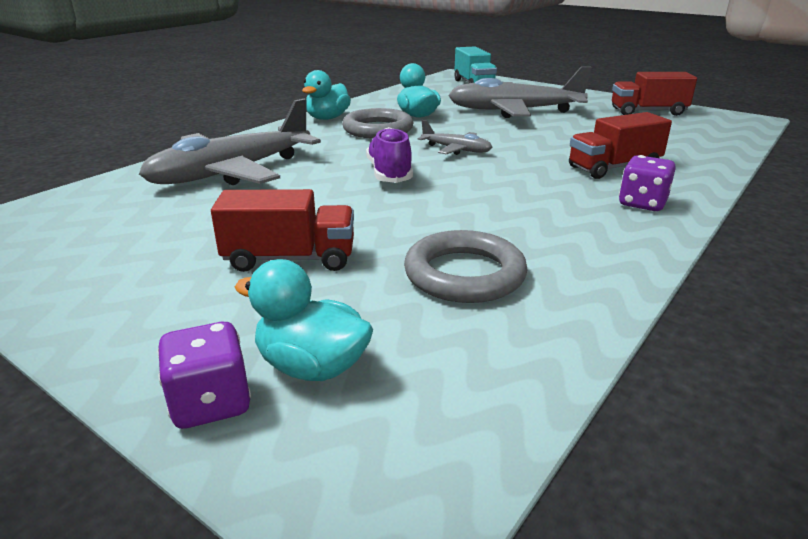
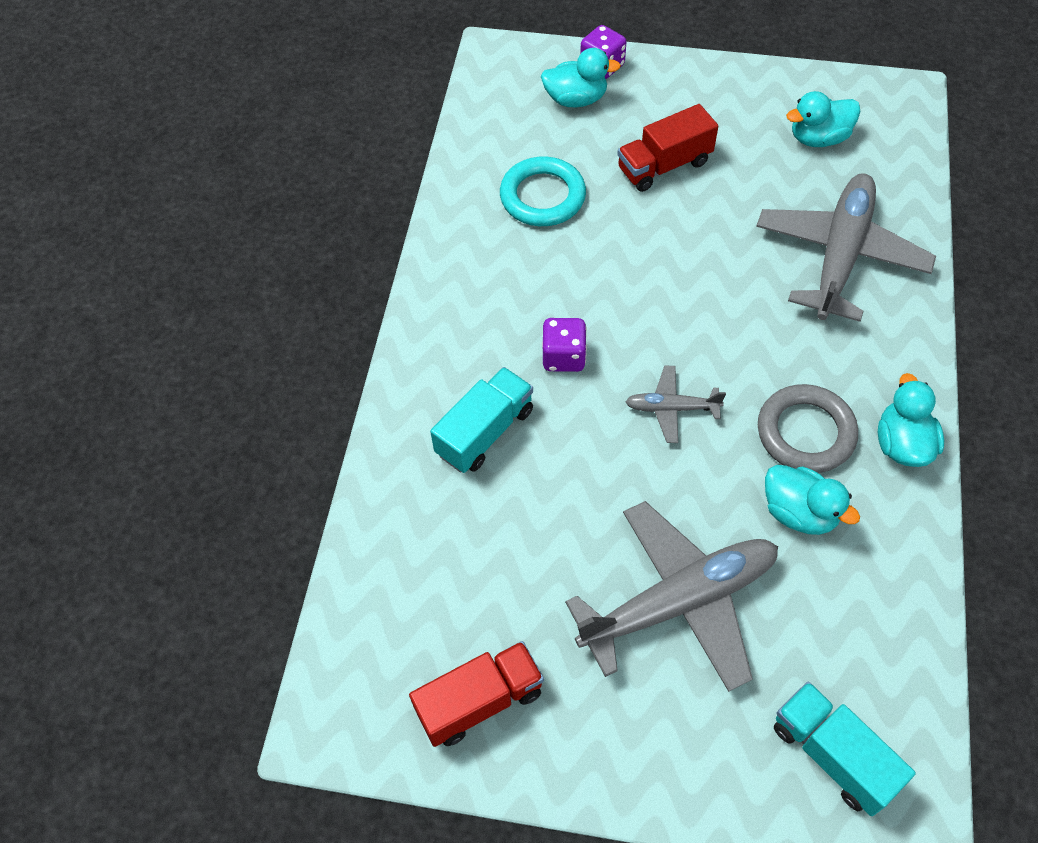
camera: 155 degrees right, 30 degrees up
purple shoe [366,127,413,183] -> none
grey ring [404,230,528,303] -> turquoise ring [500,157,586,226]
red truck [569,112,672,179] -> turquoise truck [430,367,533,473]
purple dice [619,155,676,211] -> purple dice moved to [542,318,587,372]
none -> turquoise duck [786,91,861,147]

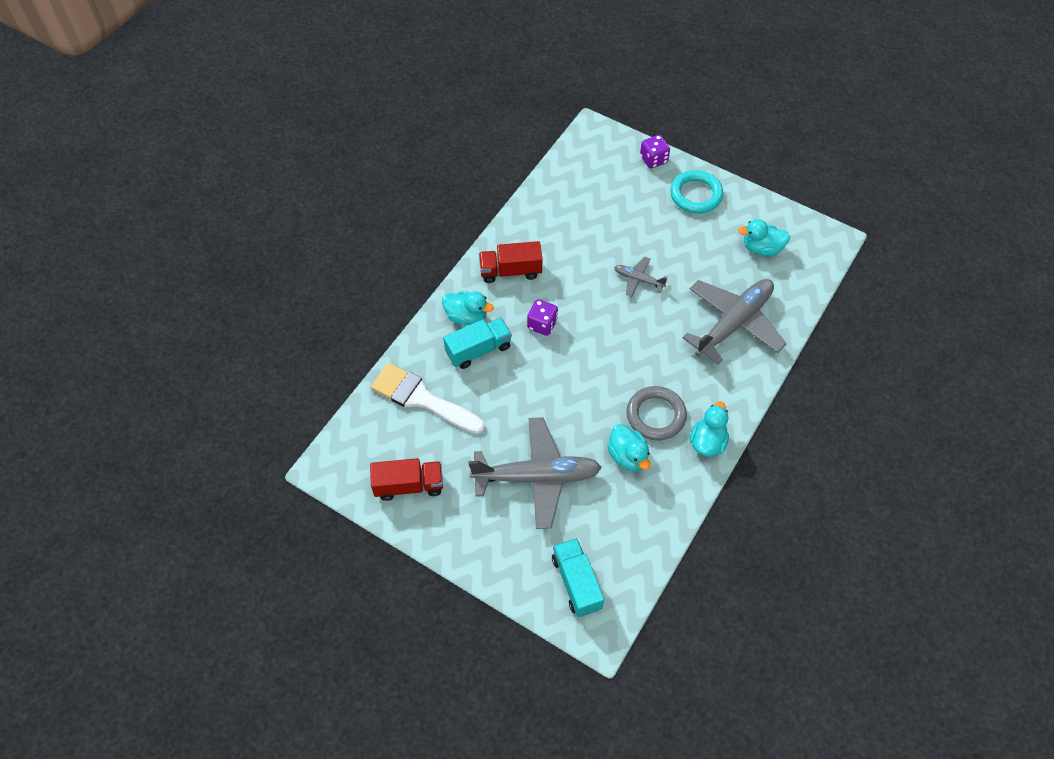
camera: 20 degrees right, 0 degrees up
turquoise ring [500,157,586,226] -> turquoise ring moved to [670,170,723,213]
turquoise duck [541,48,621,107] -> turquoise duck moved to [442,291,494,325]
red truck [617,104,718,192] -> red truck moved to [479,241,542,283]
grey plane [625,366,726,443] -> grey plane moved to [614,257,668,297]
none -> white brush [371,363,485,434]

